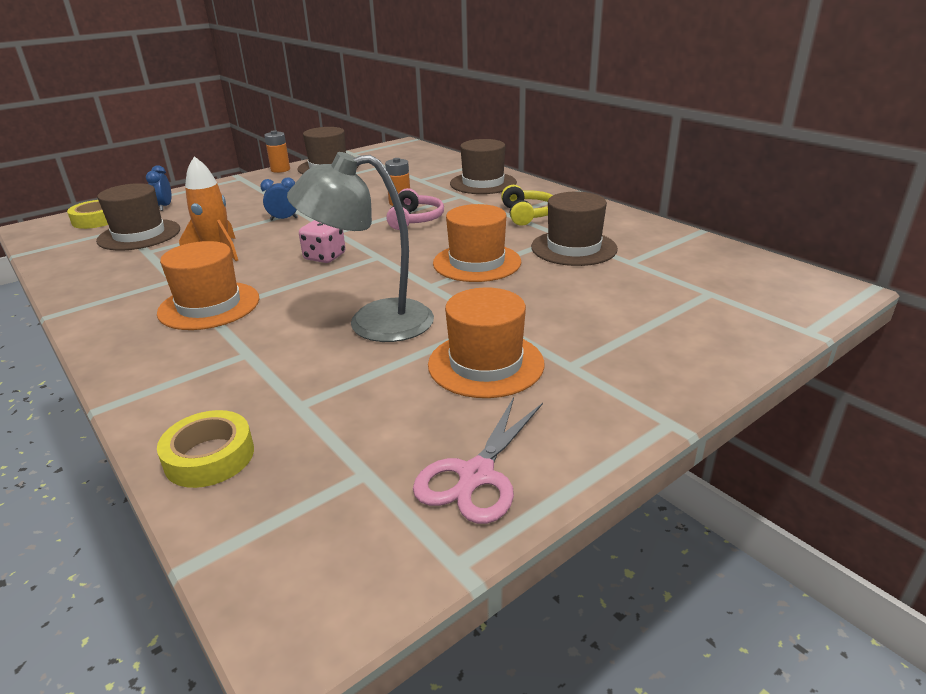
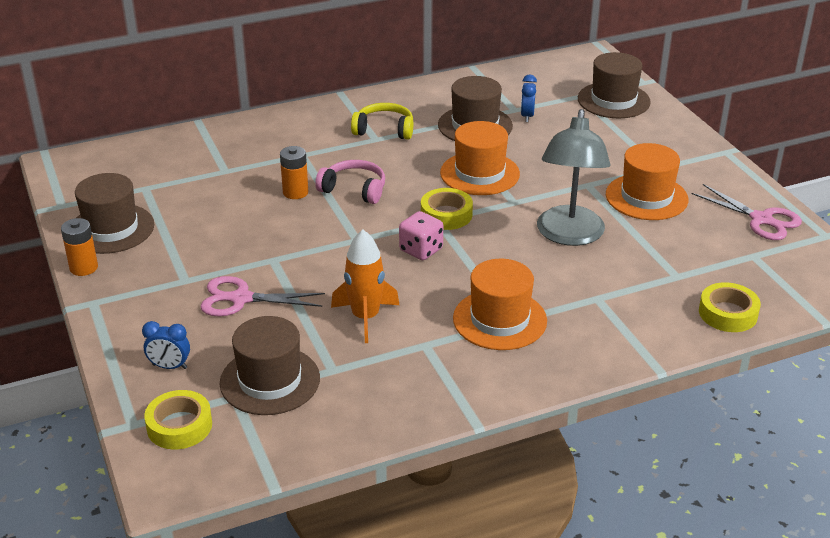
camera: 75 degrees left, 5 degrees up
blue clock [260,178,298,220] -> blue clock moved to [521,74,537,122]
brown hat [450,139,517,194] -> brown hat moved to [578,52,651,118]
none -> pink scissors [200,276,325,317]
none -> yellow tape [421,188,473,230]

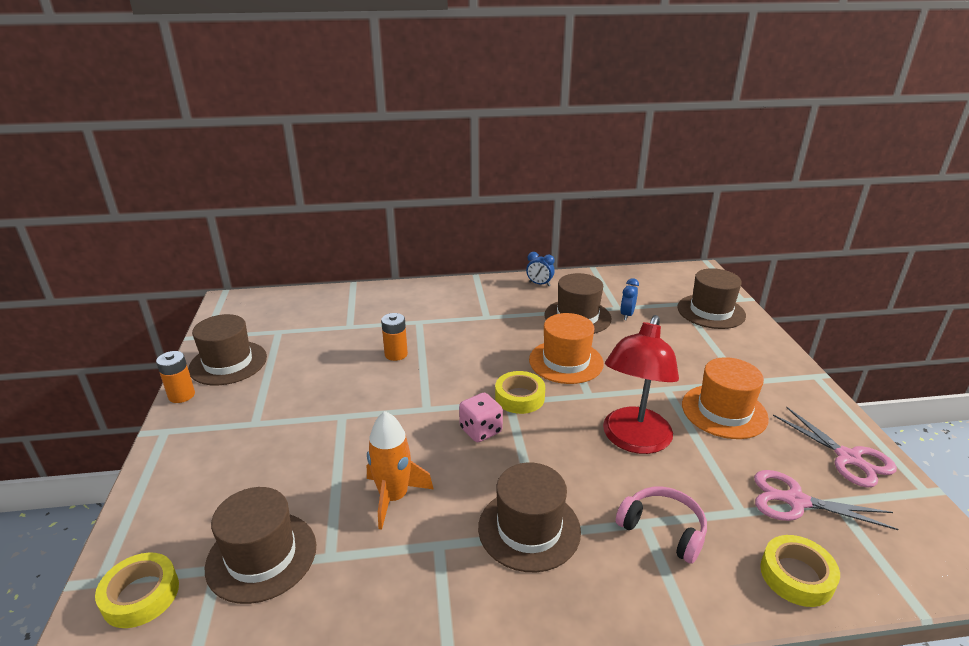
camera: 15 degrees right, 5 degrees down
blue clock [142,321,190,369] -> blue clock moved to [526,252,555,286]
pink scissors [200,276,325,317] -> pink scissors moved to [754,470,899,530]
pink headphones [315,160,385,204] -> pink headphones moved to [616,487,707,564]
yellow headphones [351,103,413,140] -> none
orange hat [453,259,547,350] -> brown hat [478,462,581,572]
grey lamp [537,109,610,246] -> red lamp [603,315,679,454]

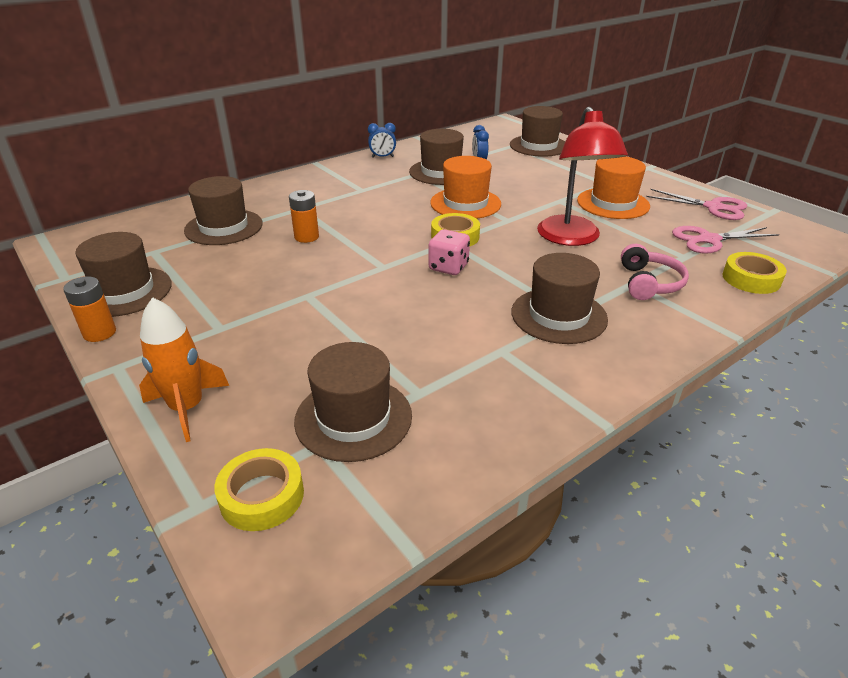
camera: 30 degrees left, 5 degrees up
orange rocket [367,411,433,530] -> orange rocket moved to [139,297,229,442]
pink headphones [616,487,707,564] -> pink headphones turned 90 degrees clockwise [621,244,689,300]
none -> brown hat [184,176,262,245]

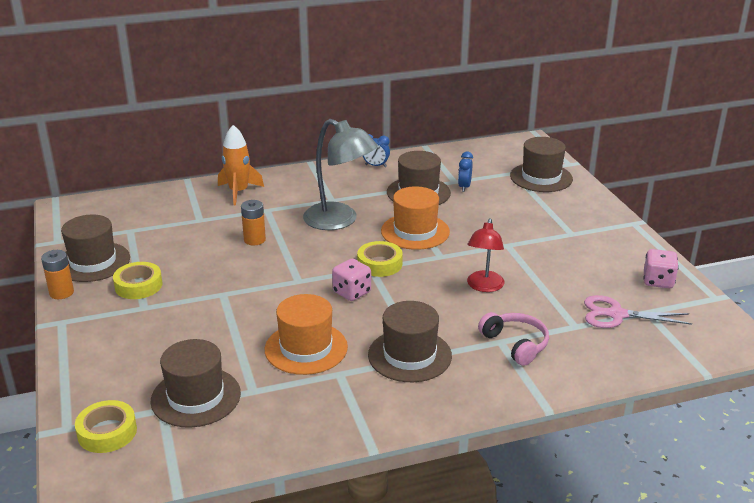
camera: 20 degrees right, 5 degrees down
orange rocket [139,297,229,442] -> orange rocket moved to [218,125,264,205]
brown hat [184,176,262,245] -> none
red lamp [537,107,628,246] -> red lamp [467,219,504,292], size x0.62
orange hat [577,157,650,219] -> orange hat moved to [265,294,348,375]
pink headphones [621,244,689,300] -> pink headphones turned 60 degrees counterclockwise [478,312,549,366]
pink scissors [646,189,747,220] -> pink dice [643,249,679,288]
yellow tape [723,252,787,294] -> yellow tape moved to [113,262,162,299]
none -> grey lamp [303,119,378,230]

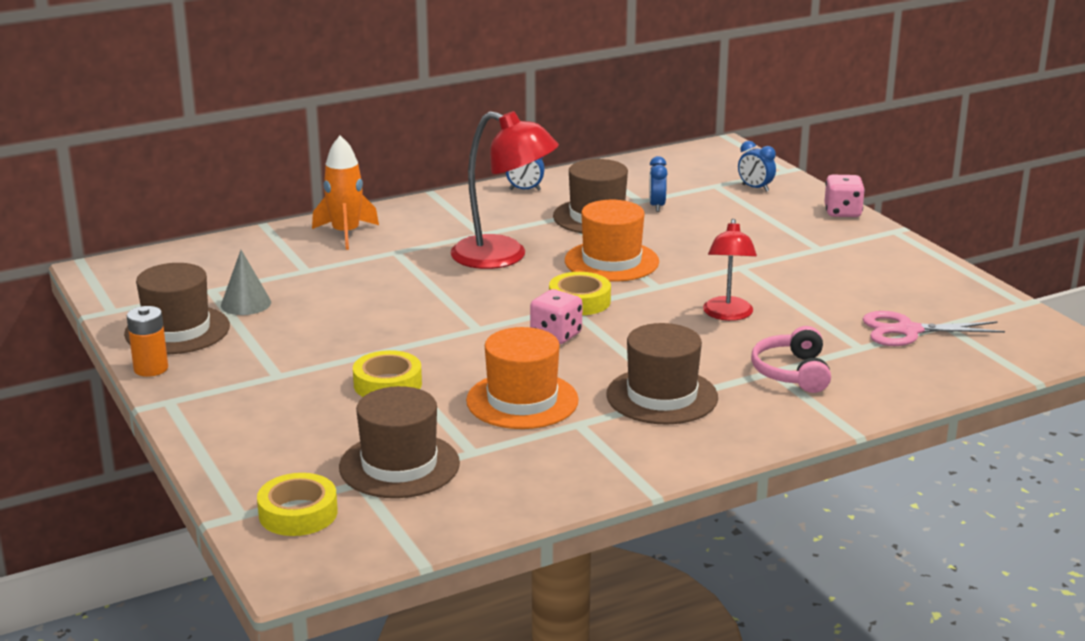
camera: 10 degrees left, 5 degrees down
yellow tape [113,262,162,299] -> yellow tape moved to [353,350,422,397]
orange battery [241,200,266,245] -> none
grey lamp [303,119,378,230] -> red lamp [451,111,559,269]
pink headphones [478,312,549,366] -> pink headphones turned 135 degrees counterclockwise [751,326,831,393]
brown hat [510,137,573,192] -> blue clock [738,141,776,192]
pink dice [643,249,679,288] -> pink dice moved to [824,175,865,217]
none -> grey cone [221,250,271,315]

